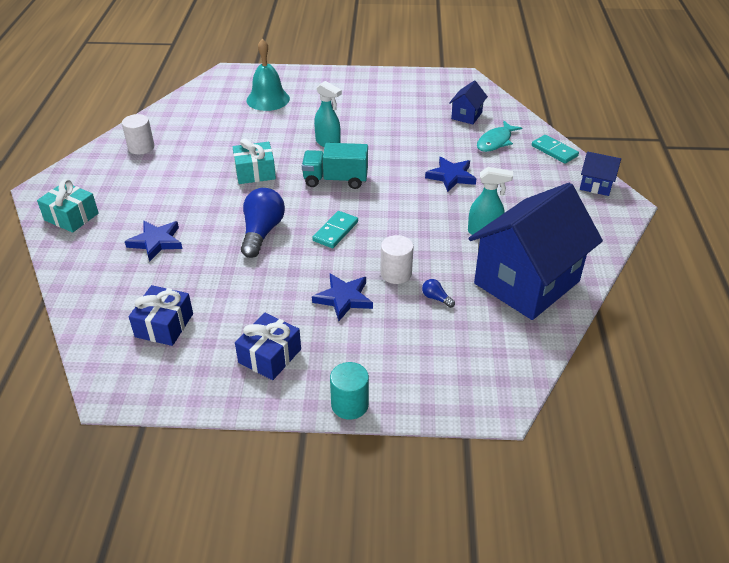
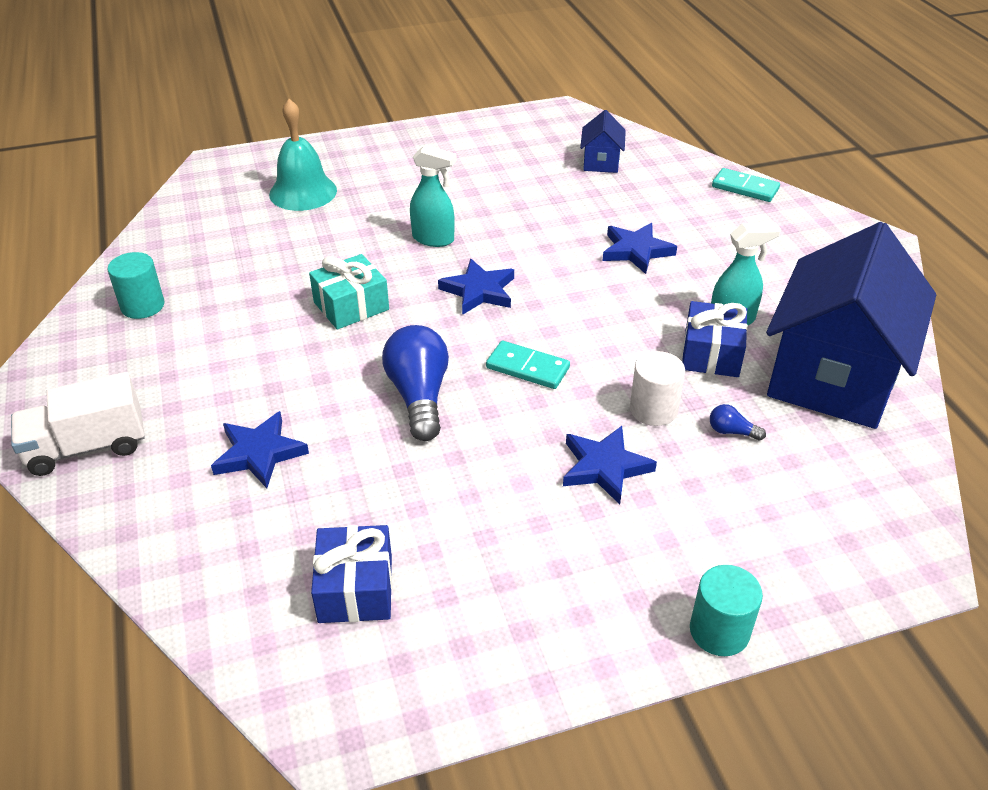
camera: 20 degrees left, 0 degrees up
turquoise gift [37,179,99,233] -> white truck [11,372,145,476]
white cylinder [122,114,154,154] -> turquoise cylinder [107,252,165,319]
blue gift [235,313,301,380] -> blue gift moved to [682,301,748,377]
turquoise truck [302,143,368,189] -> blue star [438,259,514,315]
turquoise domino [312,211,358,248] -> turquoise domino turned 75 degrees counterclockwise [486,341,570,389]
turquoise fish [477,121,522,152] -> none
blue house [580,152,621,196] -> none

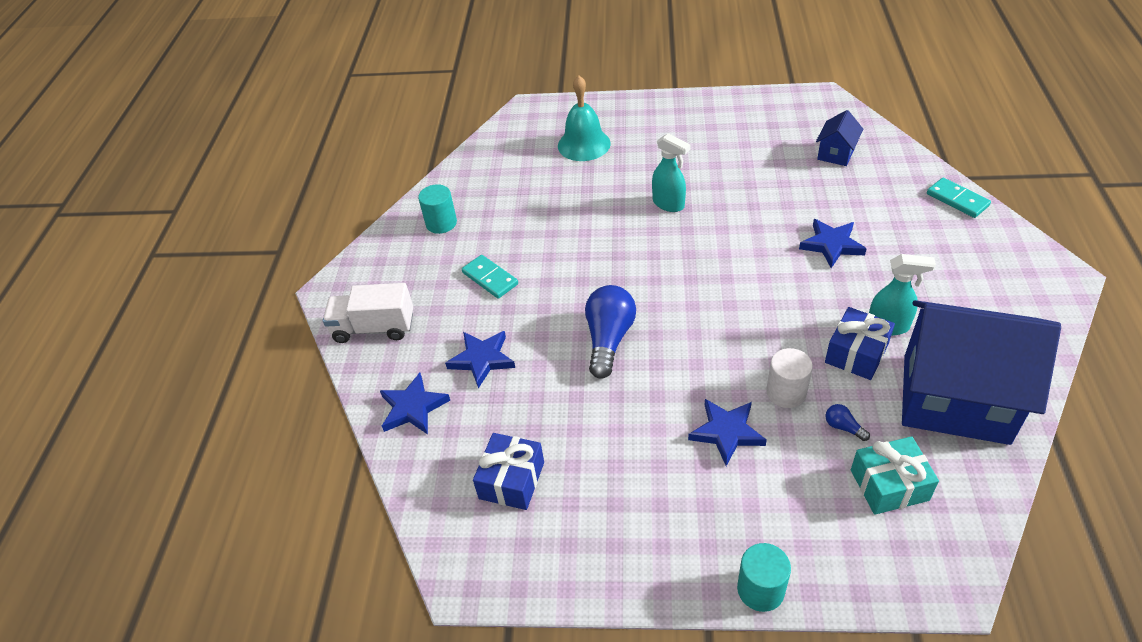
camera: 25 degrees right, 5 degrees up
turquoise gift [309,254,389,329] -> turquoise gift moved to [851,436,939,515]
blue star [438,259,514,315] -> blue star moved to [380,373,450,435]
turquoise domino [486,341,570,389] -> turquoise domino moved to [462,255,518,299]
blue house [766,222,936,429] -> blue house turned 60 degrees clockwise [902,300,1061,445]

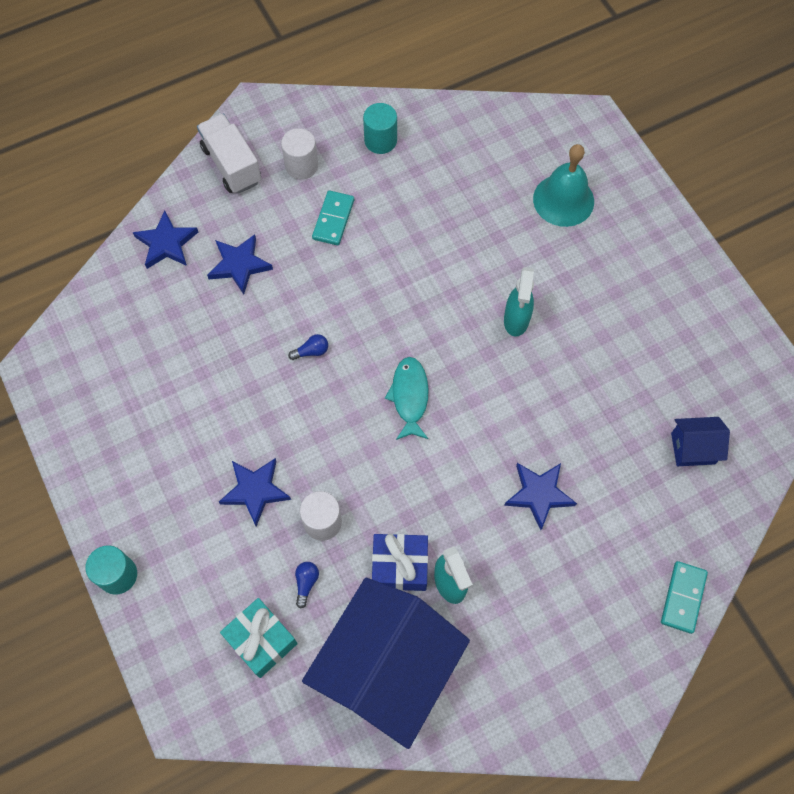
camera: 55 degrees right, 20 degrees up
blue gift [473,433,544,510] -> none
blue light bulb [585,285,636,379] -> blue light bulb [288,334,328,360], size x0.43
blue house [902,300,1061,445] -> blue house turned 45 degrees clockwise [302,577,470,749]
none -> white cylinder [281,128,318,179]
none -> turquoise fish [385,357,429,440]

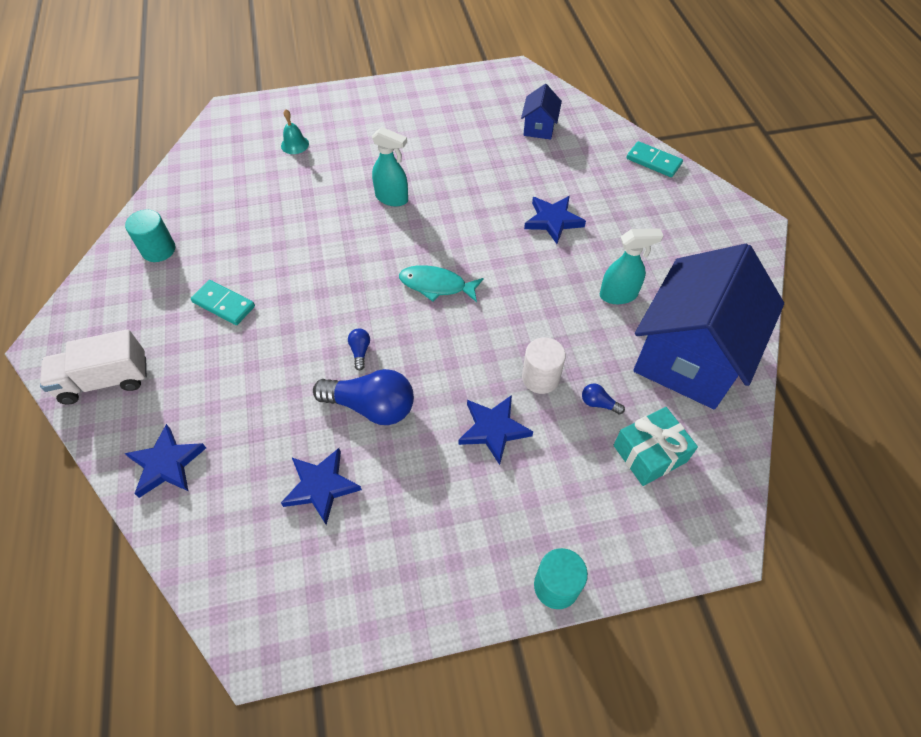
camera: 75 degrees left, 10 degrees down
blue star [207,234,273,295] -> blue star moved to [281,448,362,525]
white cylinder [281,128,318,179] -> none
blue house [302,577,470,749] -> blue house turned 75 degrees clockwise [633,244,784,409]
blue gift [372,534,428,591] -> none
turquoise bell [533,144,594,227] -> turquoise bell [281,109,309,154], size x0.52
none -> blue light bulb [313,369,414,425]

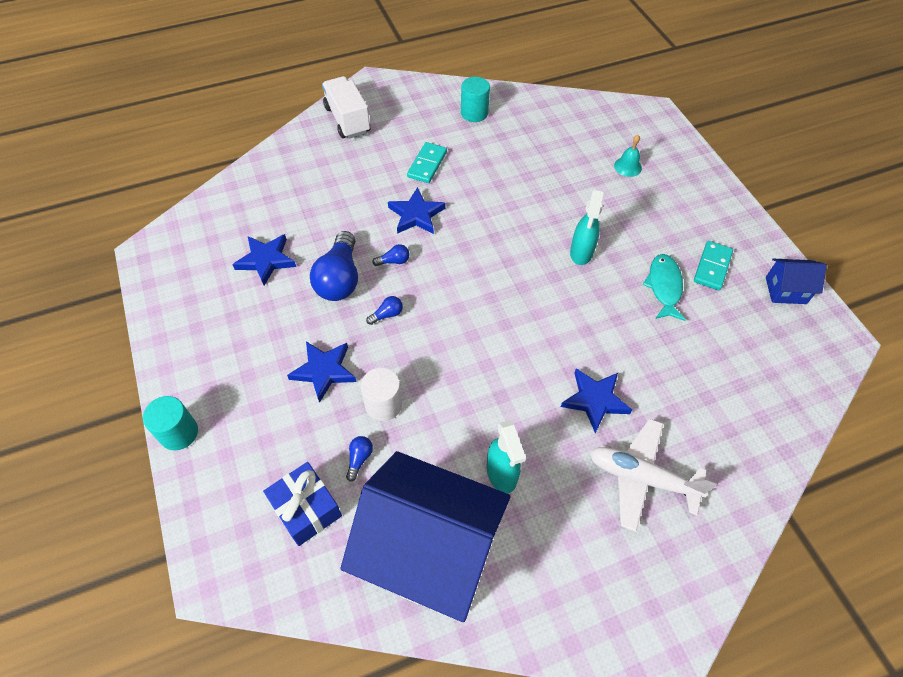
camera: 80 degrees right, 0 degrees up
blue star [125,424,206,498] -> blue star moved to [388,187,446,234]
turquoise fish [399,265,484,302] -> turquoise fish moved to [643,254,686,321]
blue house [521,84,562,140] -> blue house moved to [766,259,827,304]
turquoise gift [614,407,698,486] -> blue gift [263,462,342,546]
turquoise domino [626,141,683,177] -> turquoise domino moved to [694,241,733,290]
none -> blue light bulb [366,296,403,325]
none -> white plane [590,419,716,532]

